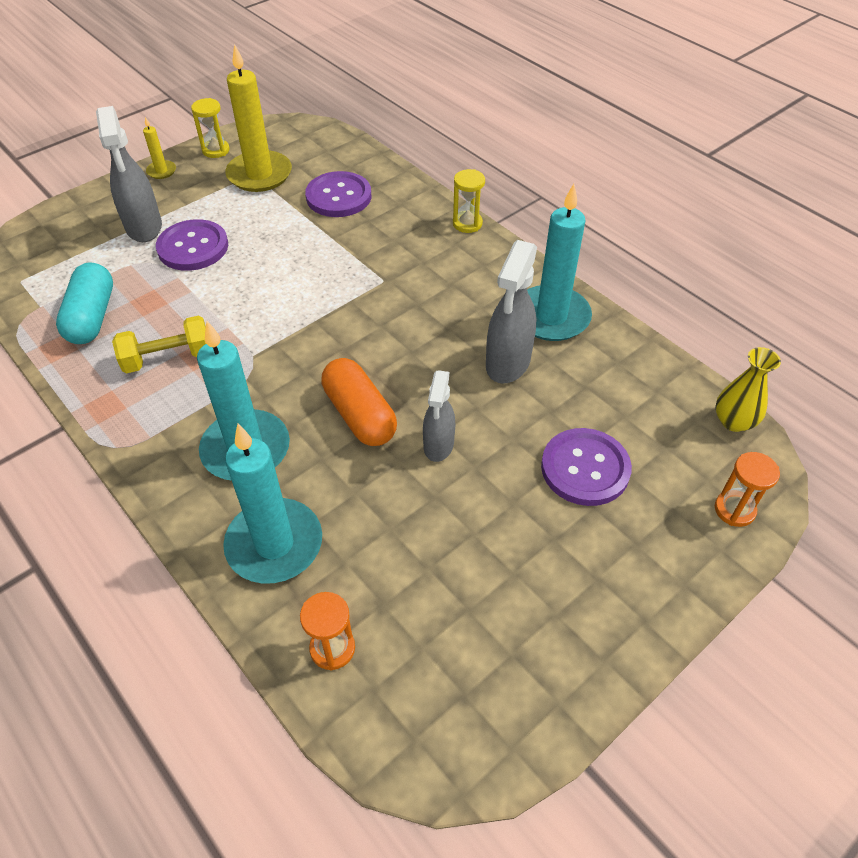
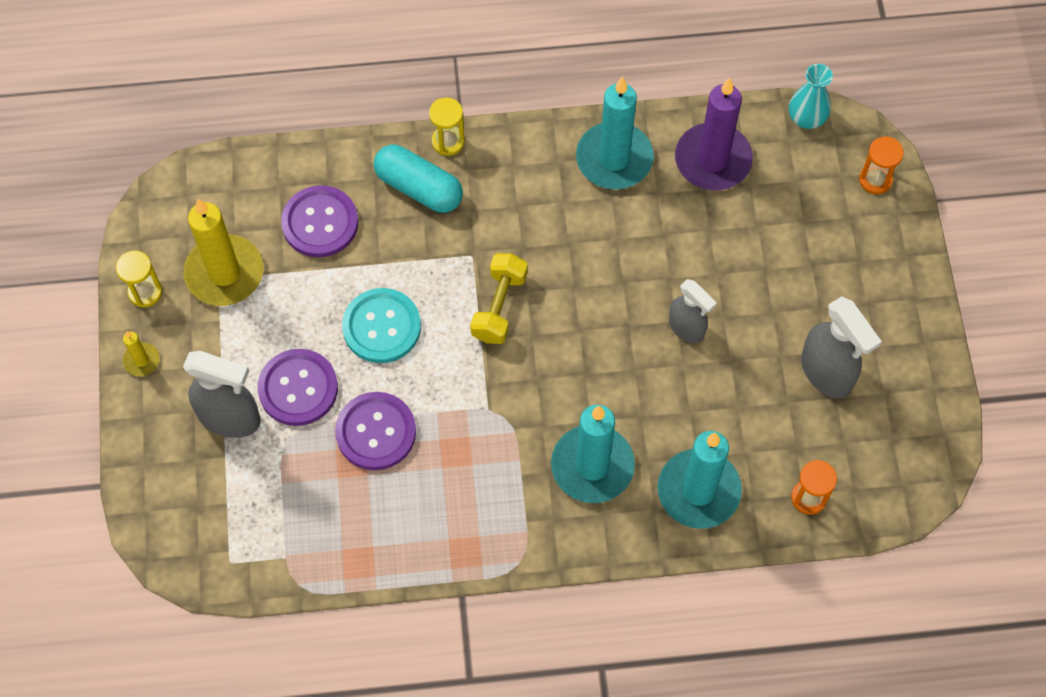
camera: 55 degrees left, 15 degrees up
turquoise capsule [56,262,113,344] -> turquoise capsule moved to [374,145,463,213]
yellow dumbbell [112,316,206,373] -> yellow dumbbell moved to [470,254,528,344]
orange capsule [321,358,397,446] -> none
grey spray bottle [486,240,537,384] -> grey spray bottle moved to [801,296,882,398]
purple button [541,428,632,506] -> purple button moved to [335,392,416,470]
yellow vase [715,347,781,432] -> turquoise vase [789,64,833,129]
none -> turquoise button [342,288,421,363]
none -> purple candle [675,78,753,190]

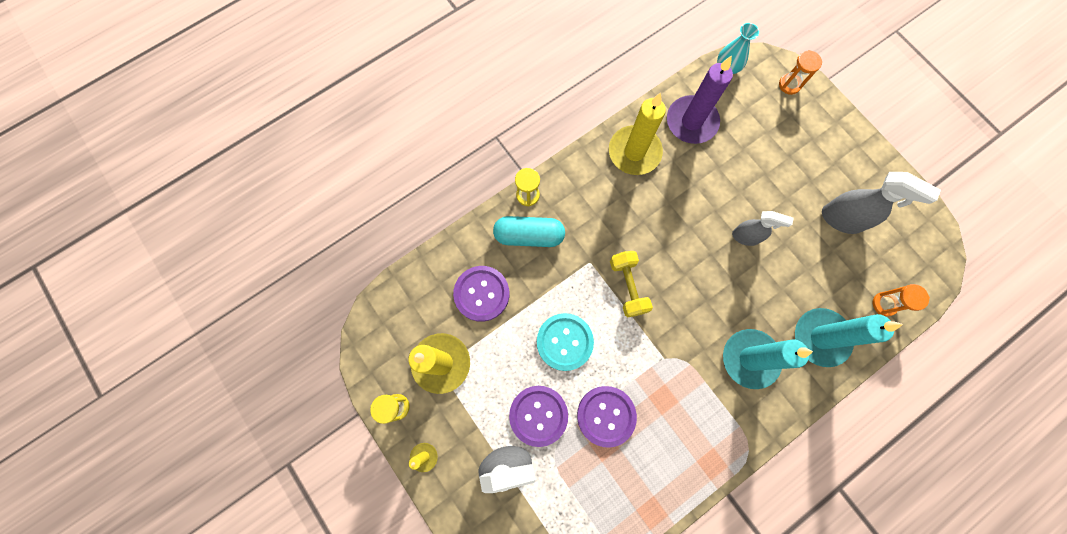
camera: 30 degrees left, 10 degrees up
turquoise candle [576,76,654,189] -> yellow candle [609,93,666,175]

